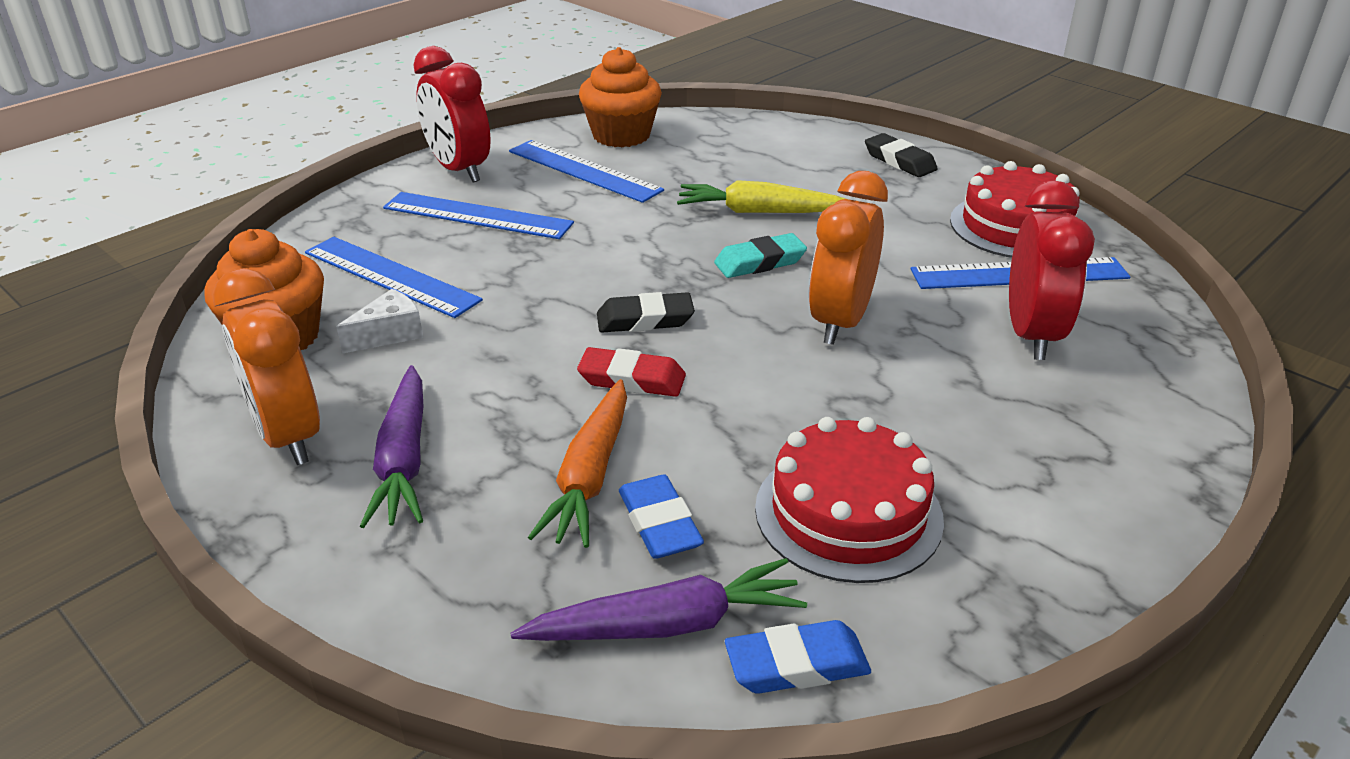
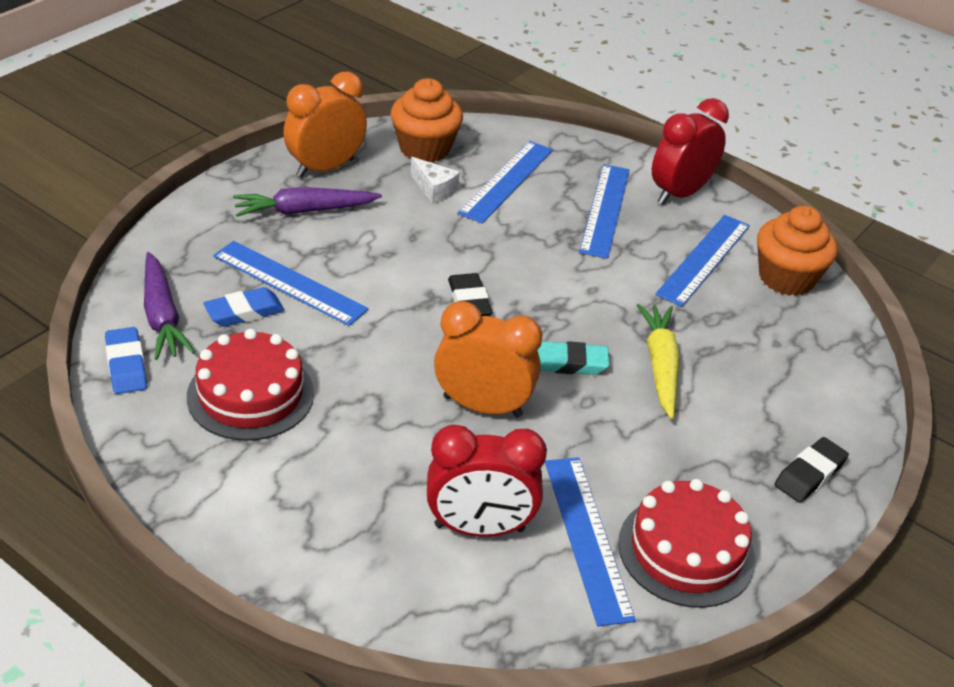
camera: 80 degrees right, 5 degrees up
orange carrot [528,379,627,548] -> blue ruler [213,241,369,326]
red eraser [577,347,686,397] -> none
turquoise eraser [714,233,807,278] -> turquoise eraser turned 60 degrees counterclockwise [537,341,609,375]

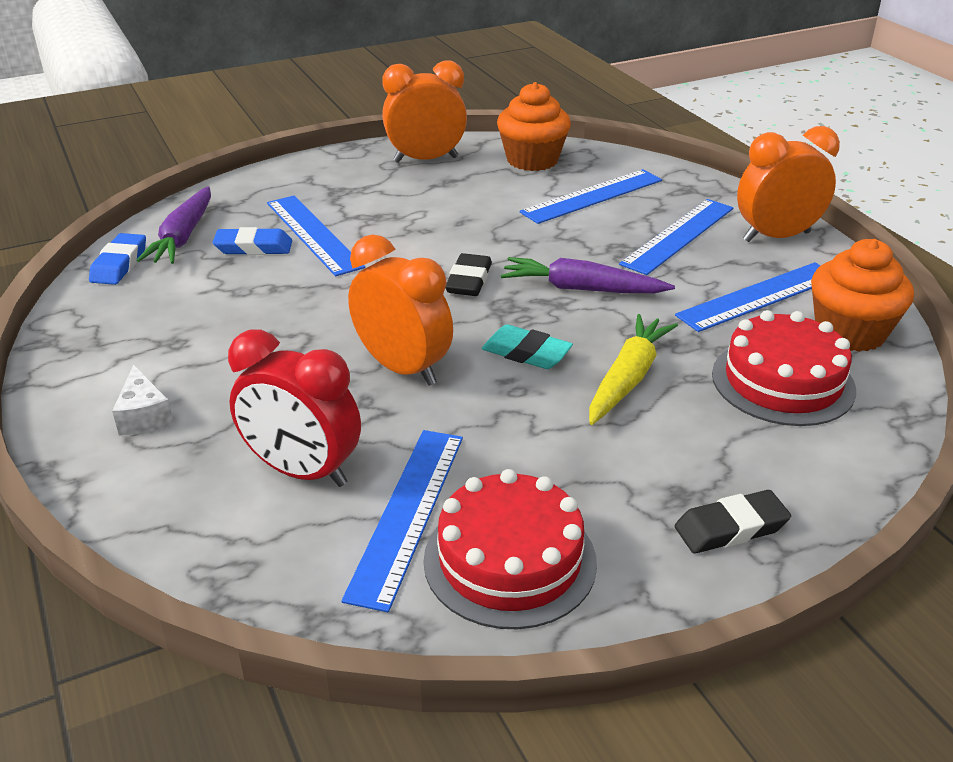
camera: 30 degrees right, 5 degrees down
red cake [187,329,314,441] -> red cake moved to [712,310,856,426]
purple carrot [233,187,382,217] -> purple carrot moved to [501,257,675,293]
white cheese [410,157,460,204] -> white cheese moved to [112,364,174,436]
red clock [652,98,729,205] -> orange clock [737,126,840,242]

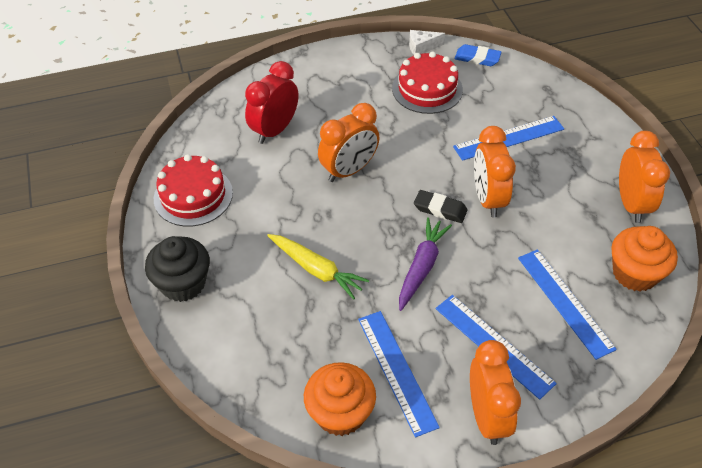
camera: 100 degrees right, 15 degrees up
white cheese [112,364,174,436] -> white cheese moved to [409,30,445,55]
purple carrot [137,186,211,264] -> none
blue eraser [213,227,292,255] -> none
blue ruler [341,430,463,612] -> none
turquoise eraser [481,325,573,369] -> none
black eraser [675,490,791,554] -> black cupcake [145,236,210,302]
red cake [712,310,856,426] -> red cake moved to [392,51,463,114]
none -> orange clock [474,126,516,218]

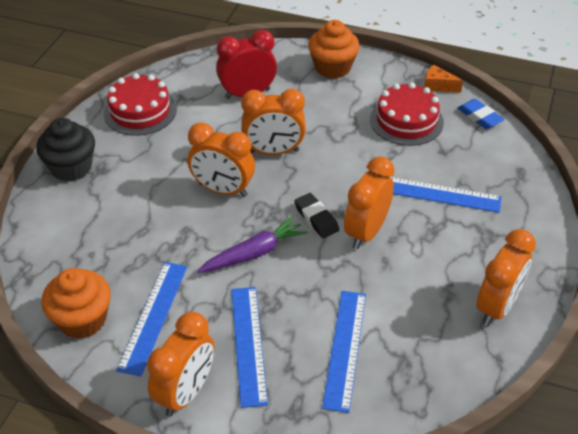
camera: 35 degrees right, 5 degrees down
yellow carrot [267,234,369,300] -> none
white cheese [409,30,445,55] -> orange cheese [424,65,463,93]
orange cupcake [611,226,678,292] -> orange cupcake moved to [308,20,359,79]
none -> orange clock [188,122,255,197]

